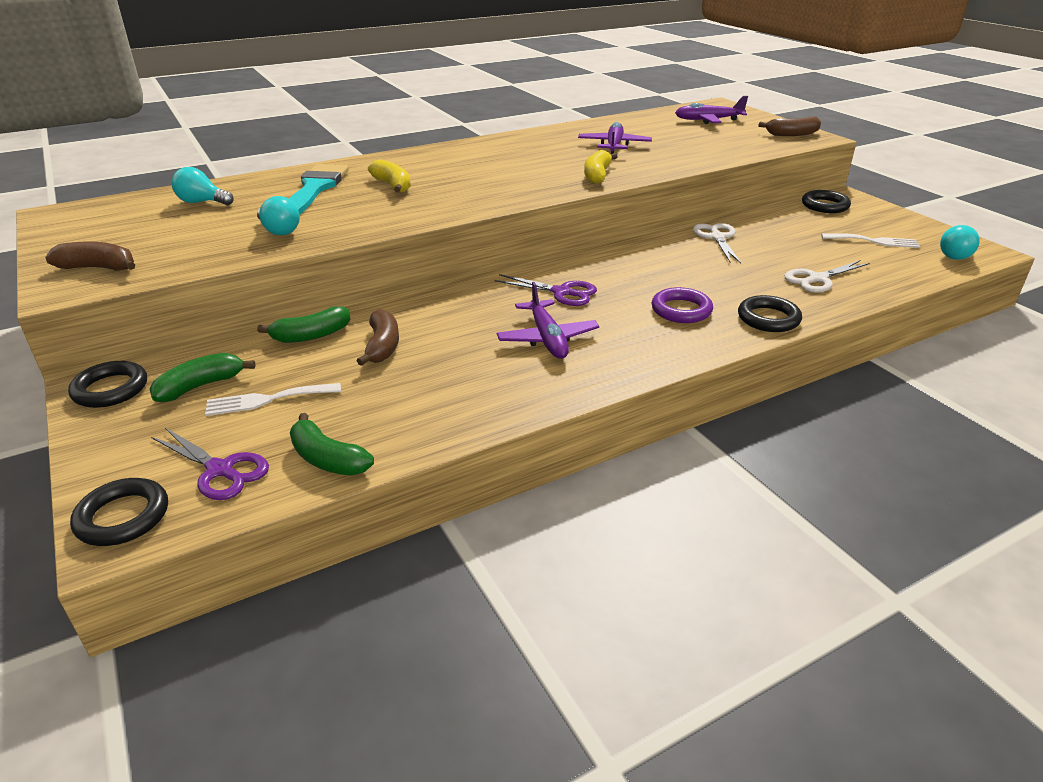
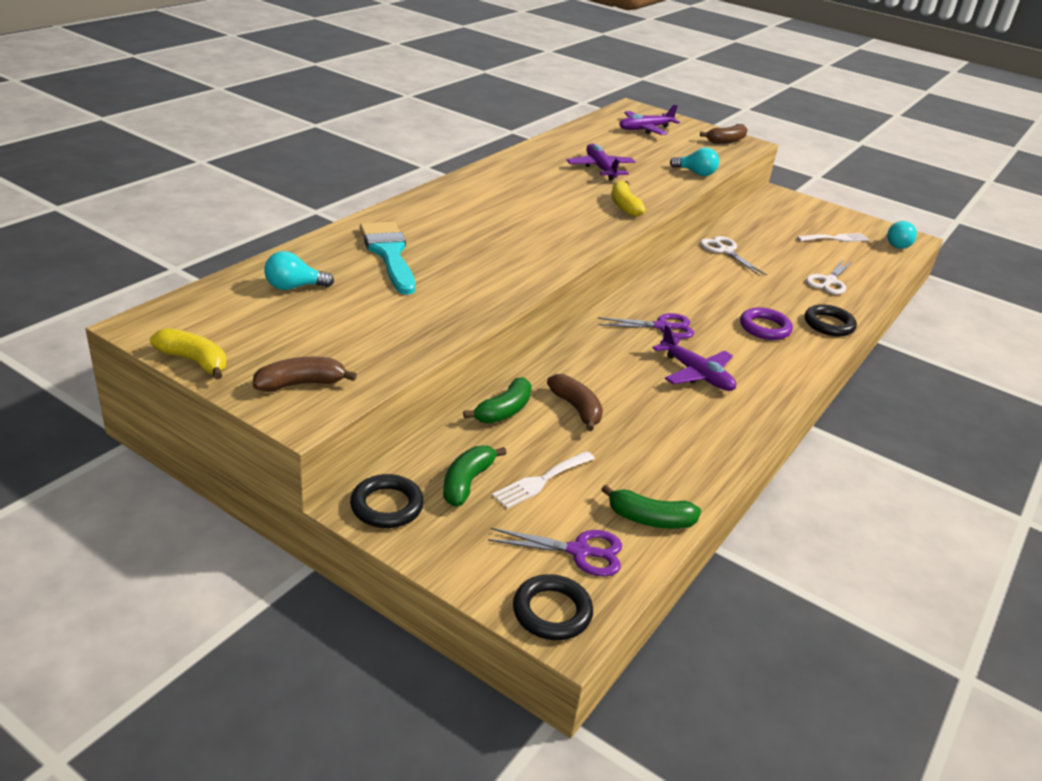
camera: 30 degrees left, 0 degrees up
turquoise light bulb [257,196,300,235] -> turquoise light bulb moved to [670,147,719,176]
yellow banana [368,159,411,193] -> yellow banana moved to [150,328,226,379]
black ring [802,190,851,213] -> none

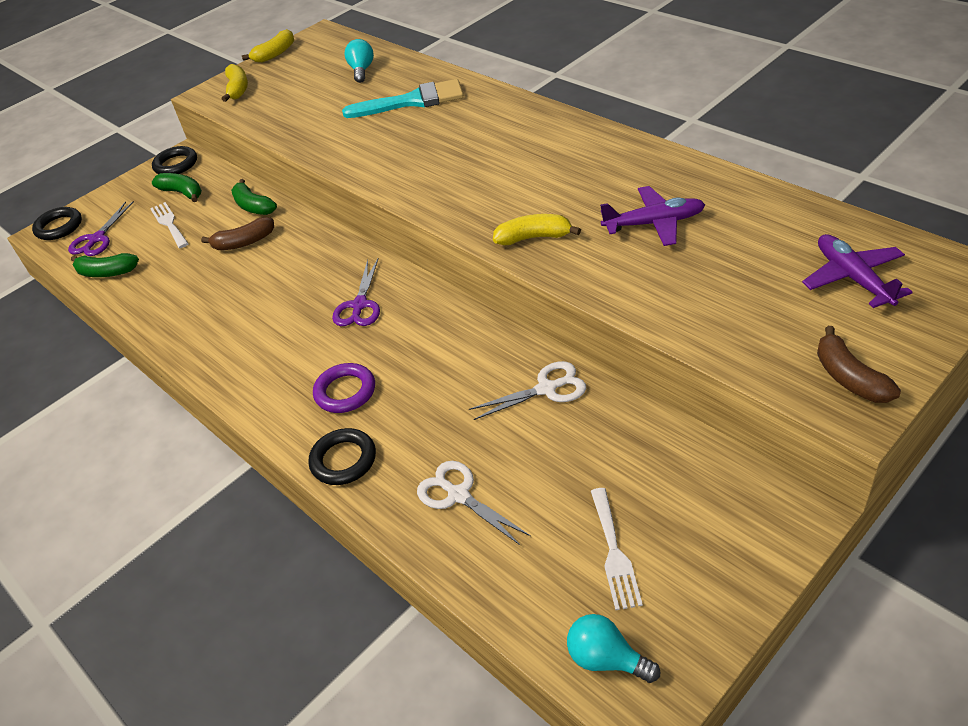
camera: 110 degrees right, 10 degrees up
brown banana [253,357,357,392] -> yellow banana [222,64,248,102]
green banana [601,485,701,529] -> green banana turned 105 degrees counterclockwise [71,253,139,277]
purple plane [653,324,736,391] -> none
turquoise light bulb [670,147,719,176] -> none

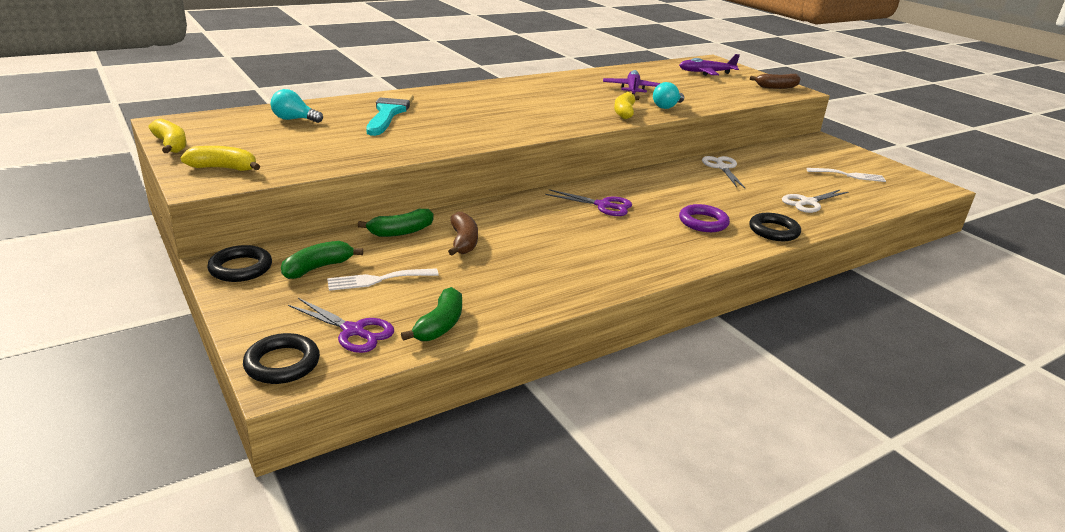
camera: 85 degrees left, 15 degrees down
turquoise light bulb [567,614,660,683] -> turquoise light bulb moved to [653,82,684,109]

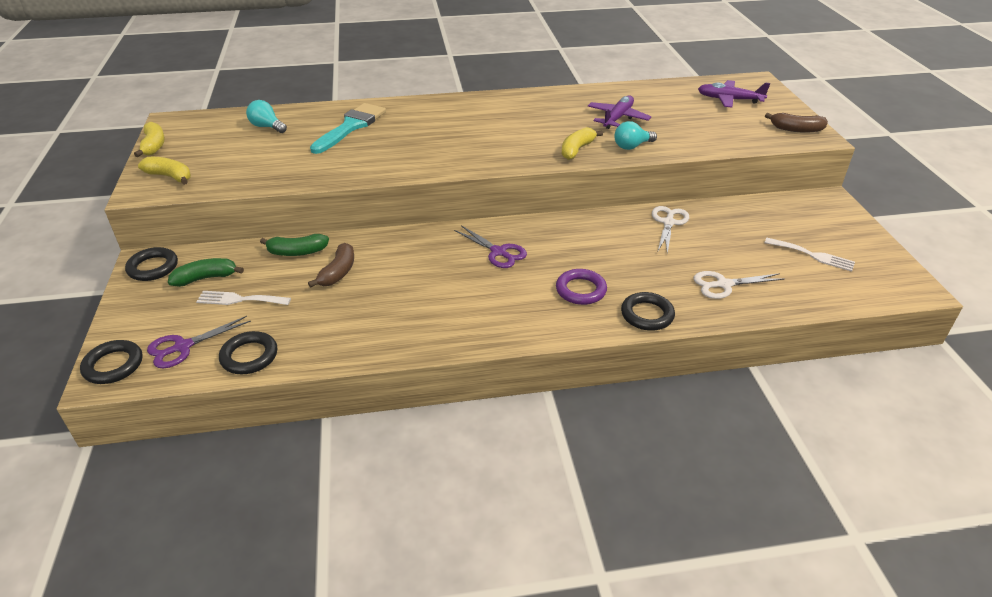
camera: 25 degrees right, 10 degrees up
purple scissors [288,298,394,353] -> purple scissors turned 90 degrees clockwise [147,316,251,368]
green banana [401,287,462,341] -> black ring [219,331,277,374]

